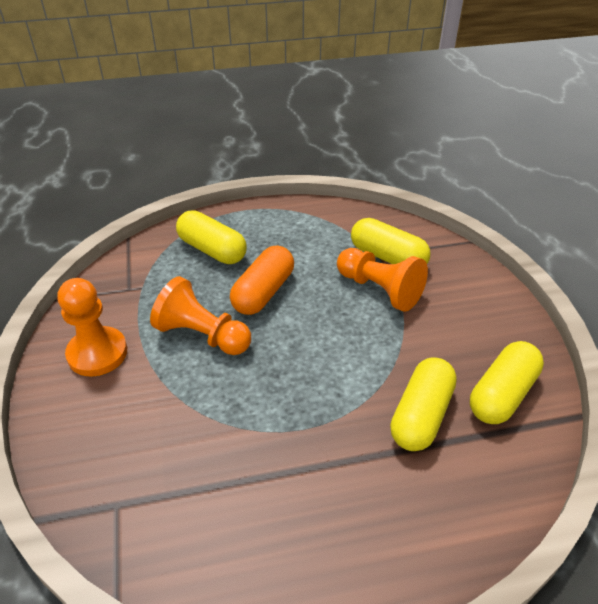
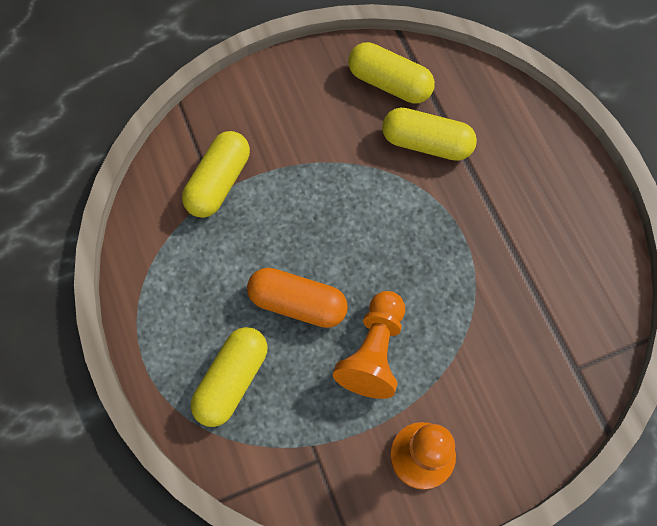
camera: 100 degrees left, 25 degrees up
orange pawn [337,248,428,312] -> none

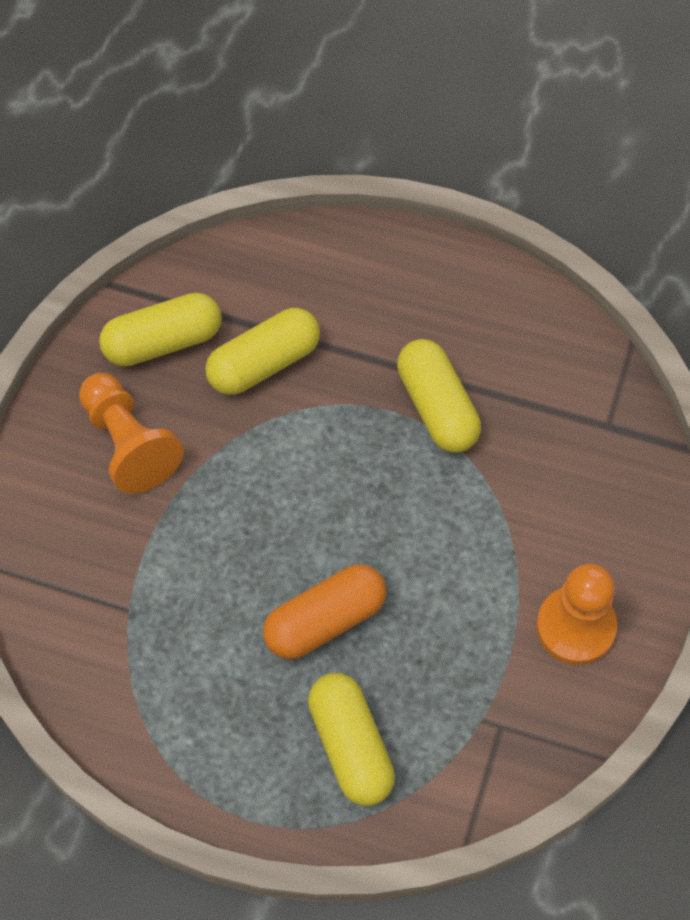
camera: 50 degrees left, 5 degrees down
yellow capsule [182,131,250,218] -> yellow capsule moved to [397,339,481,453]
orange pawn [333,291,405,399] -> orange pawn moved to [79,373,184,493]

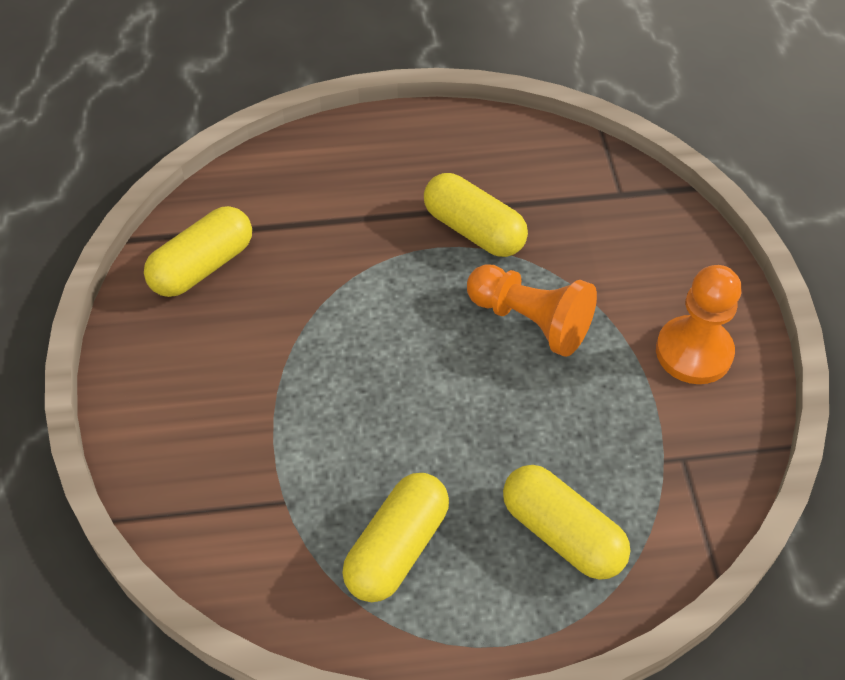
camera: 25 degrees left, 10 degrees down
orange pawn [79,373,184,493] -> orange pawn moved to [467,264,597,357]
yellow capsule [205,308,320,395] -> yellow capsule moved to [342,473,449,602]
orange capsule [263,564,386,659] -> none

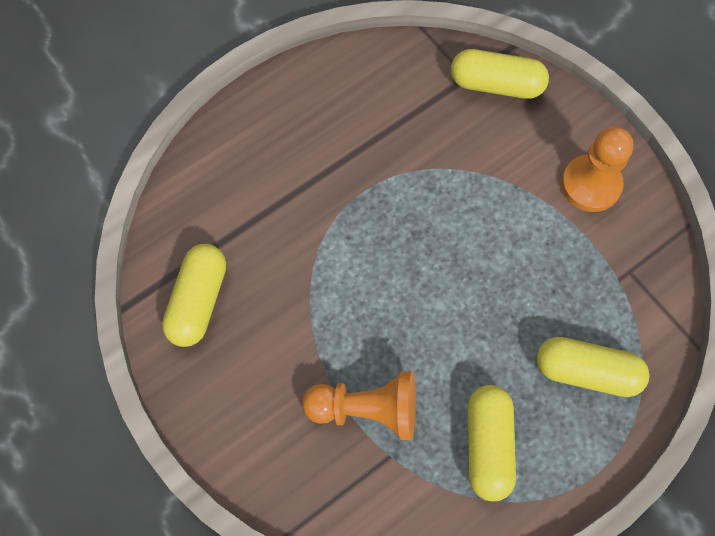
camera: 30 degrees left, 15 degrees up
yellow capsule [424,173,528,257] -> yellow capsule moved to [451,49,549,99]
orange pawn [467,264,597,357] -> orange pawn moved to [302,371,416,440]

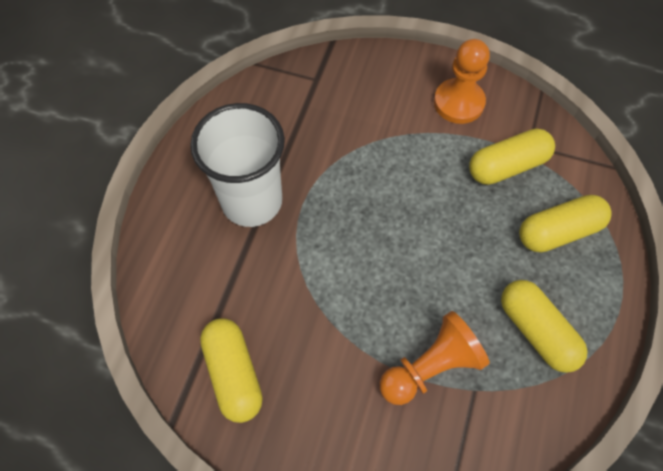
camera: 35 degrees left, 5 degrees down
yellow capsule [451,49,549,99] -> yellow capsule moved to [469,128,555,185]
none -> white cup [190,103,285,227]

